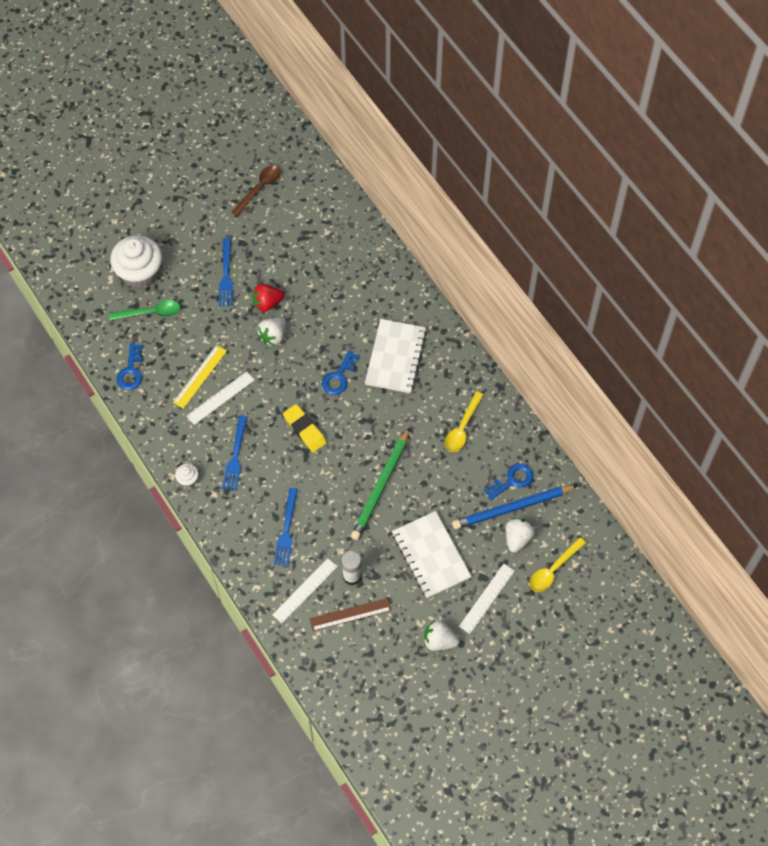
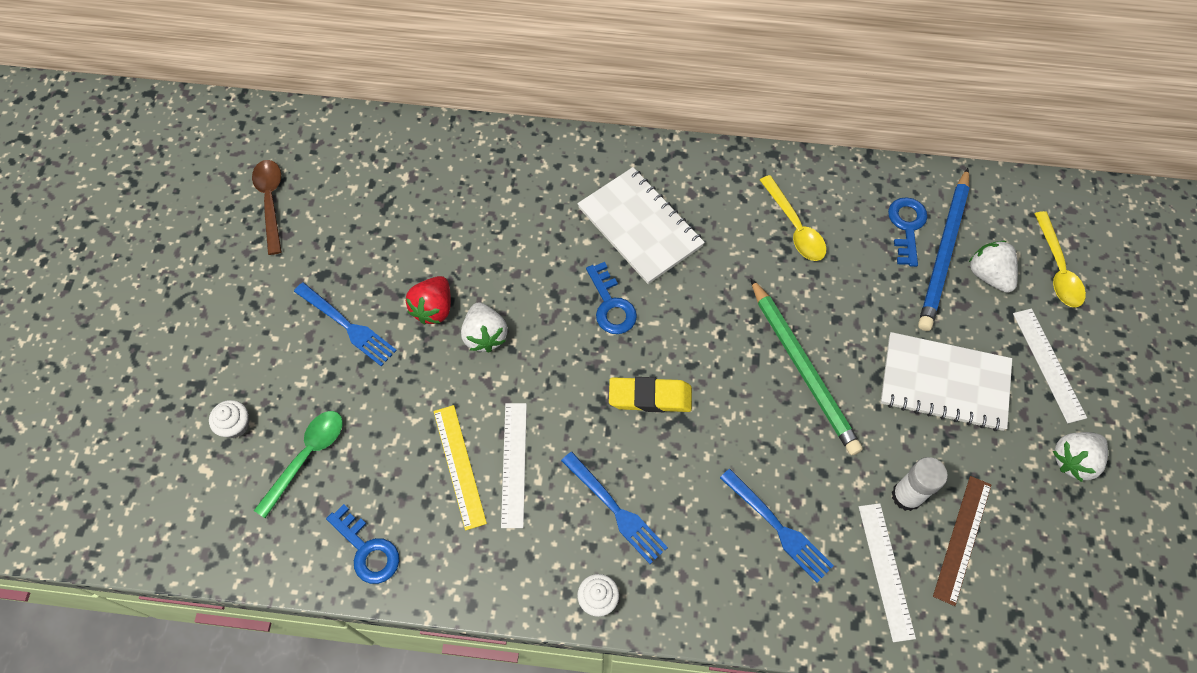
camera: 50 degrees left, 0 degrees up
white cupcake [110,235,162,288] -> white cupcake [209,400,249,438], size x0.43

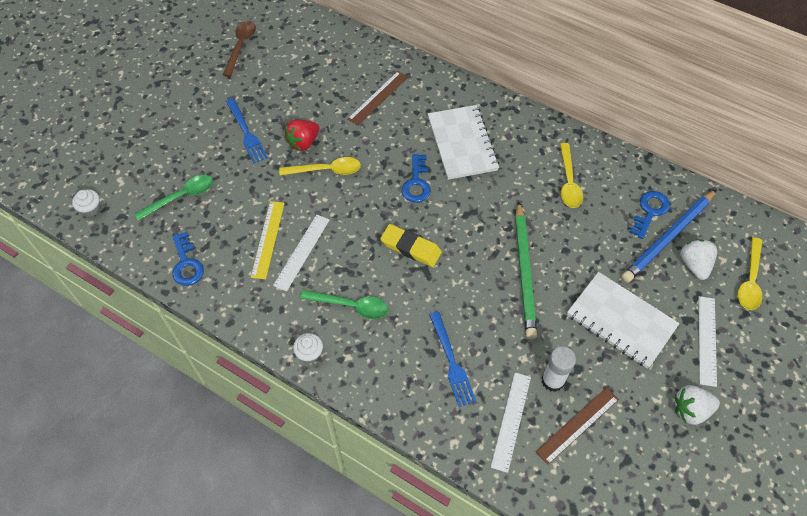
camera: 25 degrees right, 5 degrees down
white cupcake [209,400,249,438] -> white cupcake moved to [72,189,100,216]
white strawberry [461,302,507,352] -> yellow spoon [279,157,361,175]
blue fork [561,452,668,564] -> green spoon [300,290,388,319]
none -> brown ruler [347,71,408,126]

